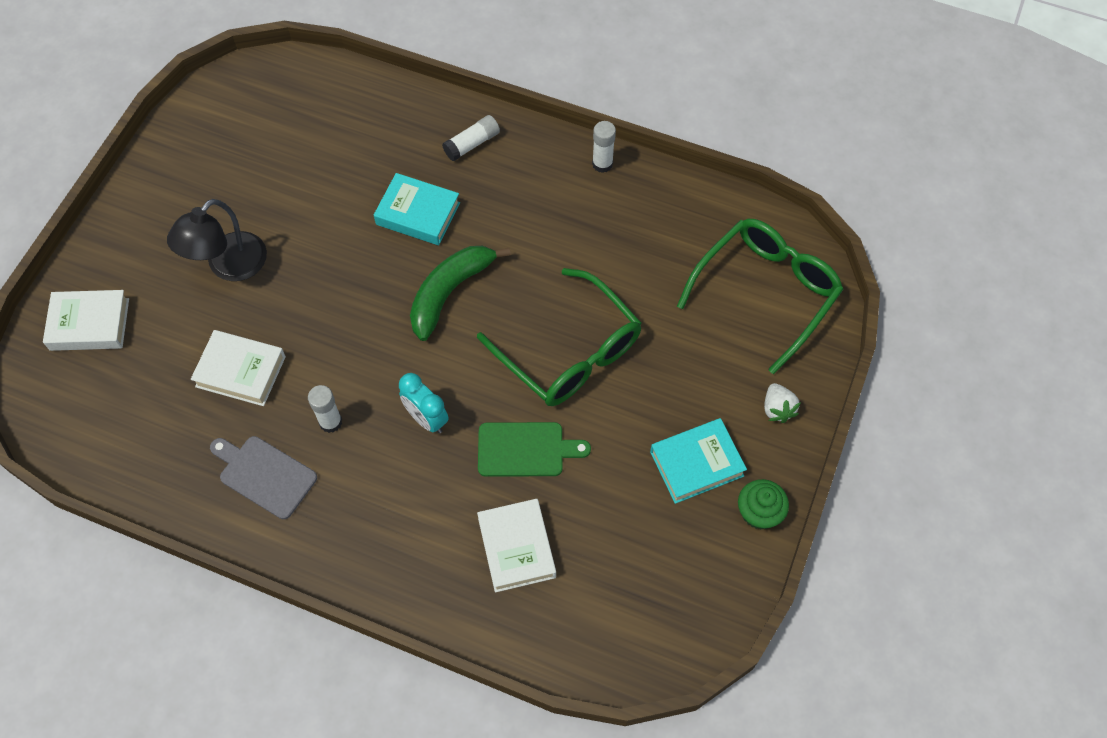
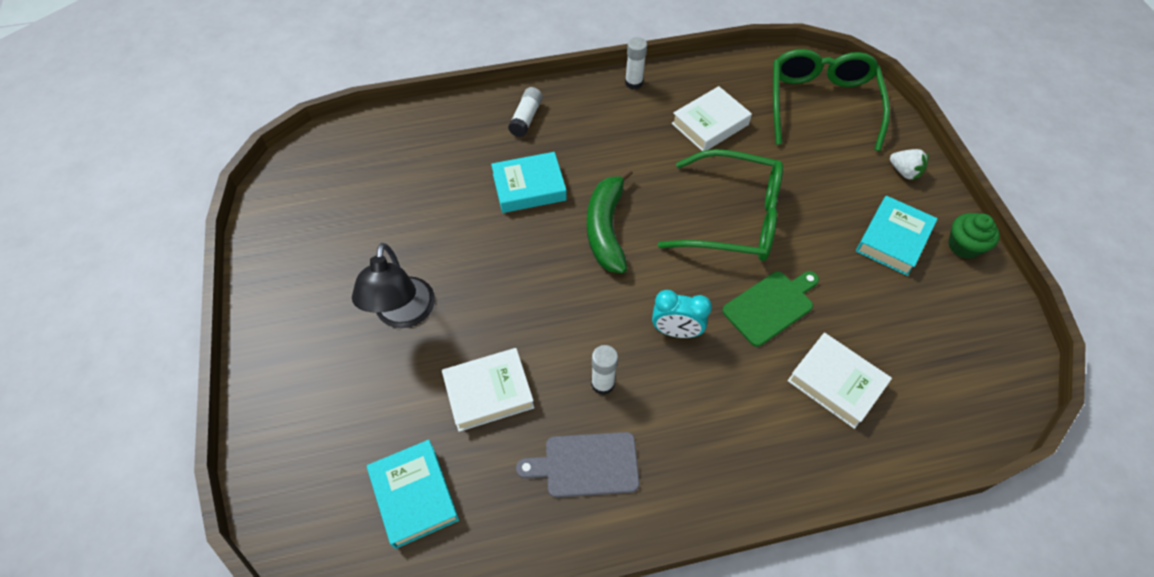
camera: 35 degrees left, 5 degrees down
white book [43,290,129,351] -> white book moved to [672,86,752,151]
none -> turquoise book [367,440,459,549]

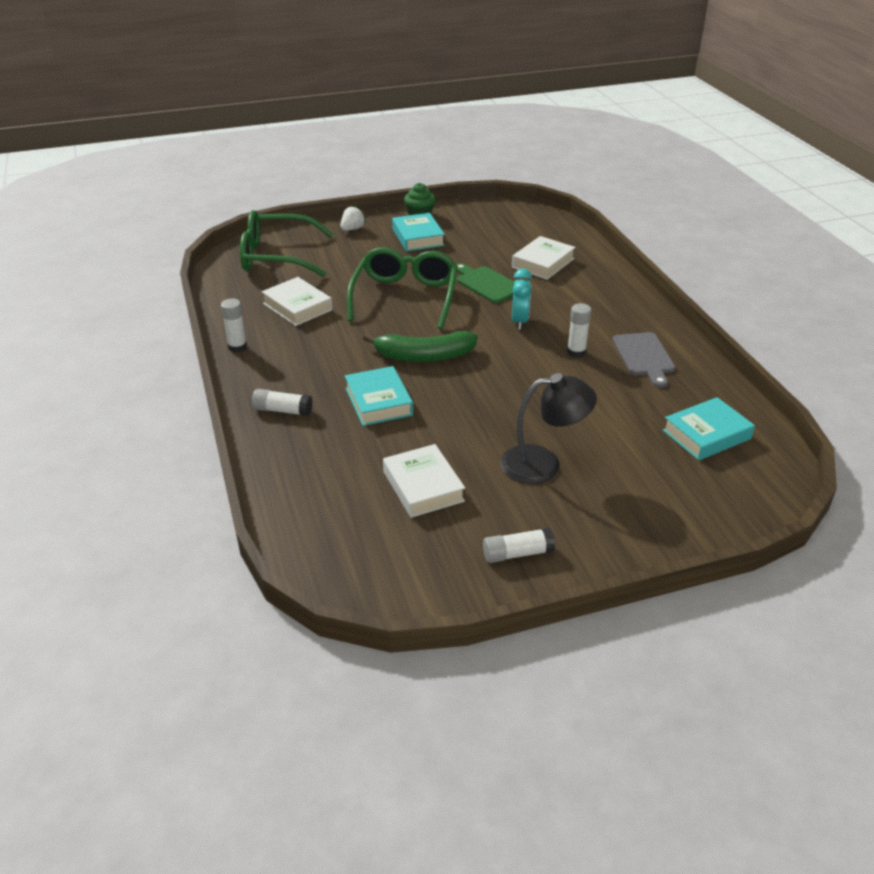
camera: 95 degrees left, 20 degrees down
white book [442,348,534,432] -> white book moved to [383,444,465,518]
turquoise book [856,196,938,276] -> turquoise book turned 45 degrees clockwise [392,213,445,251]
none -> white glue stick [483,528,555,563]

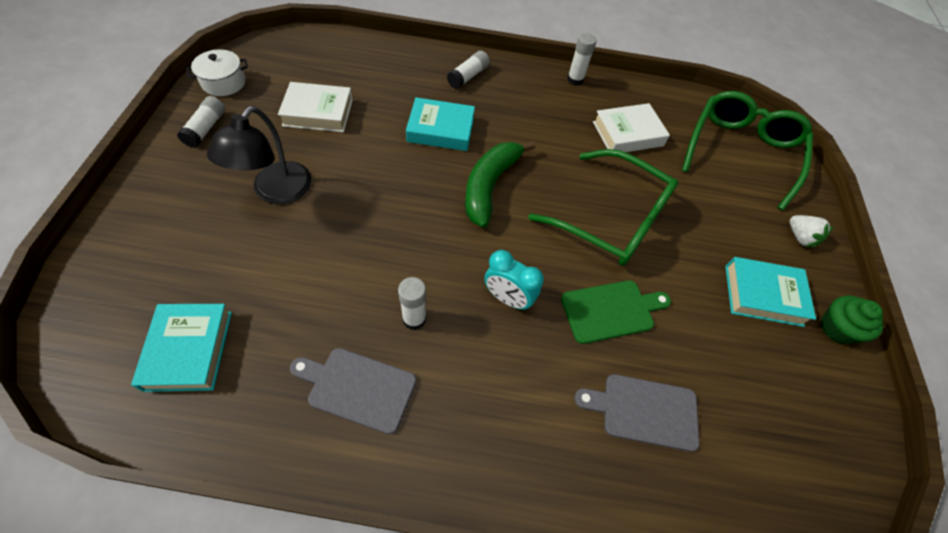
camera: 110 degrees right, 20 degrees up
white book [512,236,576,280] -> grey cutting board [574,374,699,452]
none -> white pot [186,49,248,96]

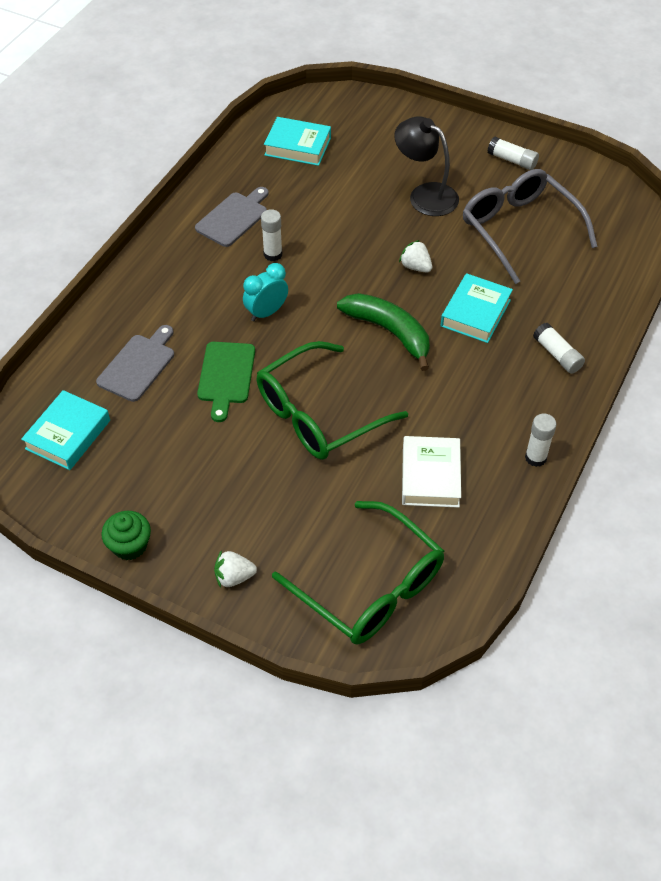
camera: 115 degrees right, 5 degrees down
white pot [186,49,248,96] -> none
white book [278,82,353,132] -> grey glasses [463,169,598,284]
turquoise book [725,257,816,327] -> turquoise book moved to [21,390,110,470]
none -> white strawberry [399,240,432,273]

